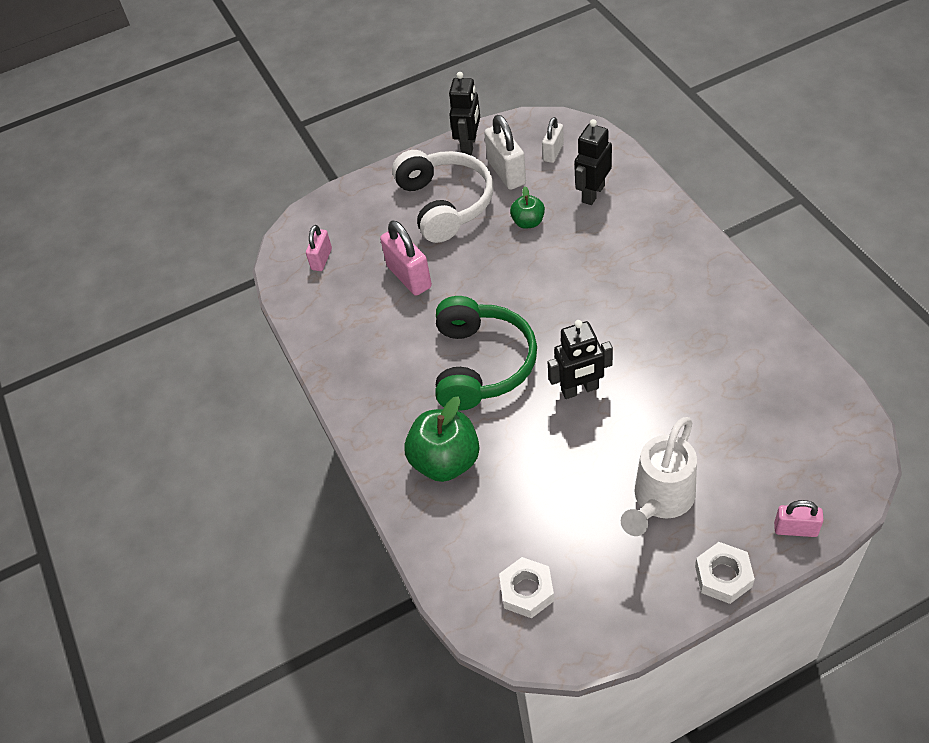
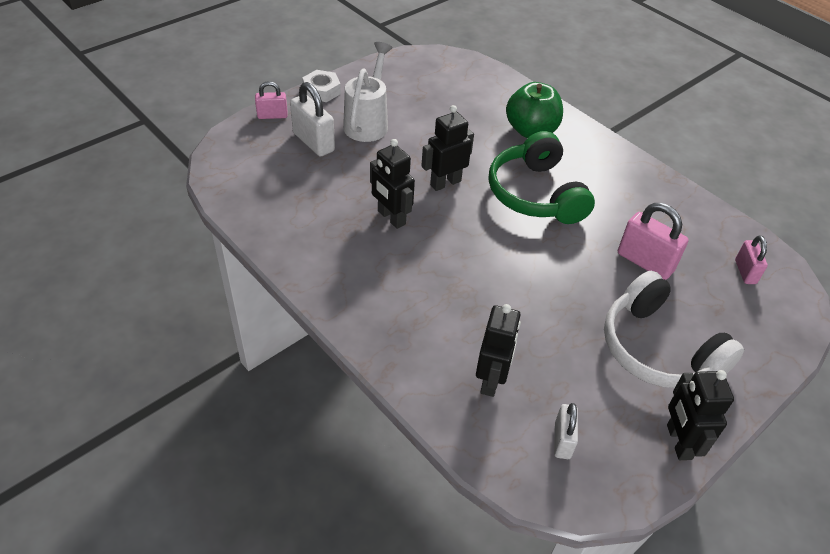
camera: 155 degrees right, 5 degrees down
white padlock [484,115,526,190] -> white padlock moved to [290,82,335,157]
white nut [499,557,554,618] -> none
green apple [510,187,545,229] -> none
none -> black robot [370,139,415,229]

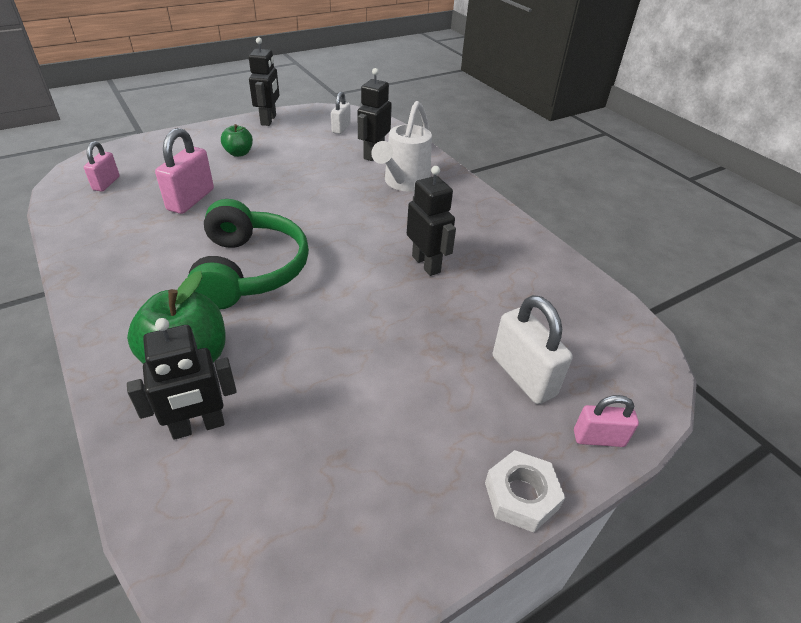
camera: 170 degrees left, 5 degrees down
white watering can [343,42,393,142] -> white watering can moved to [371,101,432,192]
black robot [422,105,474,191] -> black robot moved to [127,318,237,440]
white headphones [604,271,744,388] -> green apple [221,124,253,157]
pink padlock [618,203,689,280] -> pink padlock turned 60 degrees clockwise [155,128,214,214]

